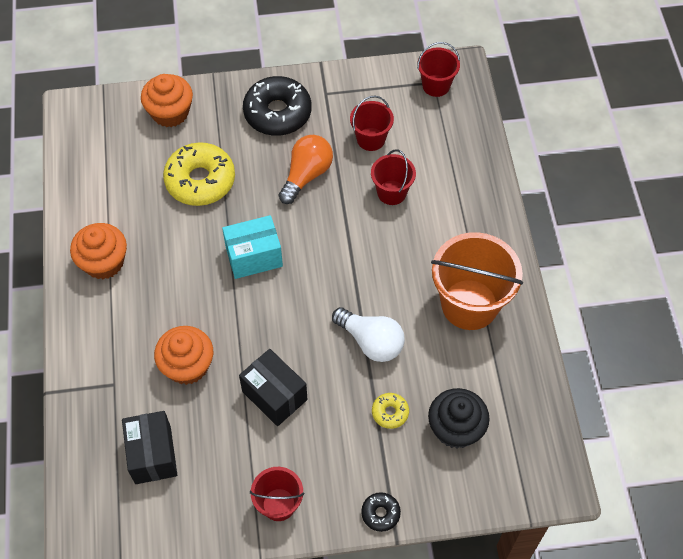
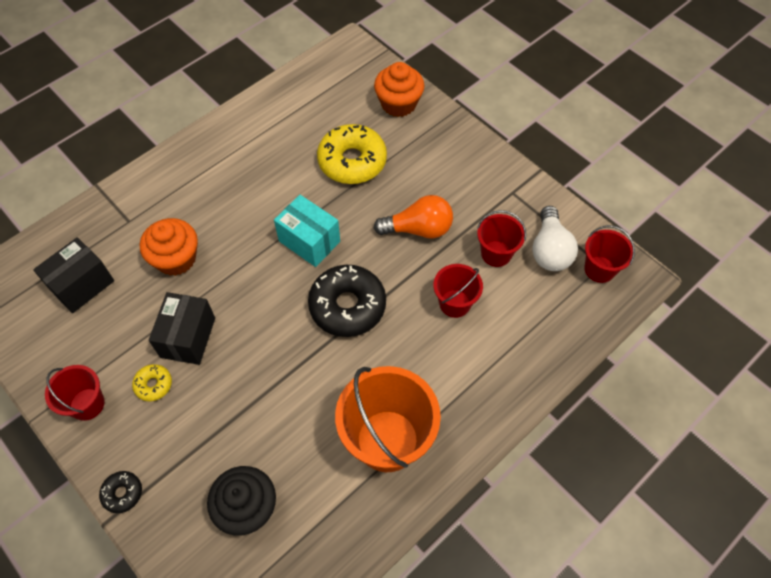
camera: 55 degrees right, 0 degrees up
orange cupcake [70,223,127,279] -> none
black donut [243,76,312,136] -> black donut moved to [308,265,386,337]
white light bulb [332,307,405,362] -> white light bulb moved to [532,206,578,271]
yellow donut [372,393,409,429] -> yellow donut moved to [132,364,172,401]

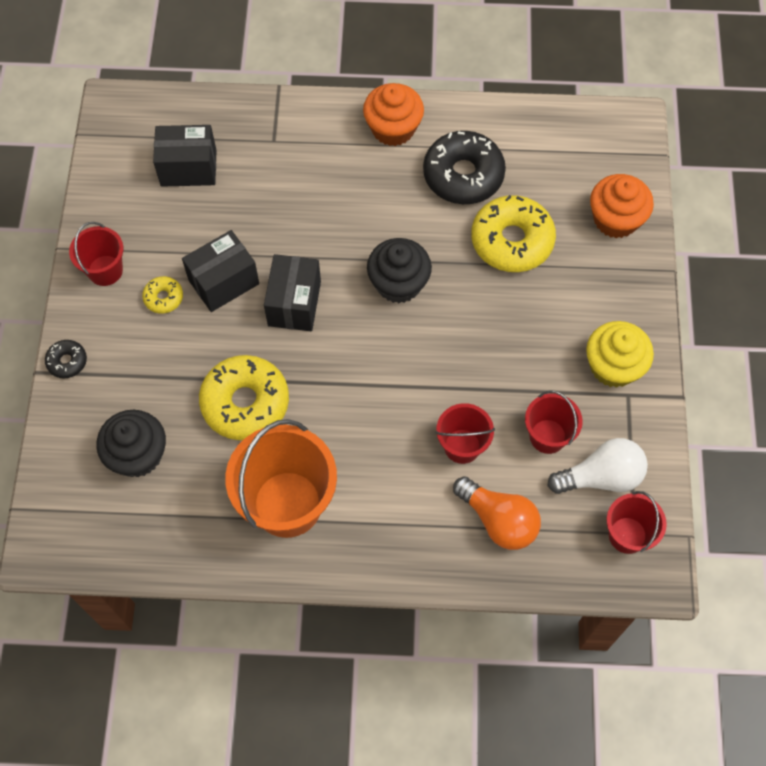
camera: 45 degrees right, 5 degrees up
orange cupcake [140,218,198,276] -> orange cupcake moved to [363,83,424,146]
turquoise box [274,195,340,267] -> black cupcake [367,238,432,303]
black donut [308,265,386,337] -> black donut moved to [423,131,506,204]
orange light bulb [374,195,453,239] -> orange light bulb moved to [453,476,541,550]
white light bulb [532,206,578,271] -> white light bulb turned 150 degrees counterclockwise [547,438,648,494]
none -> yellow donut [199,355,289,440]
none -> black box [264,254,321,331]
none -> yellow cupcake [586,321,654,388]

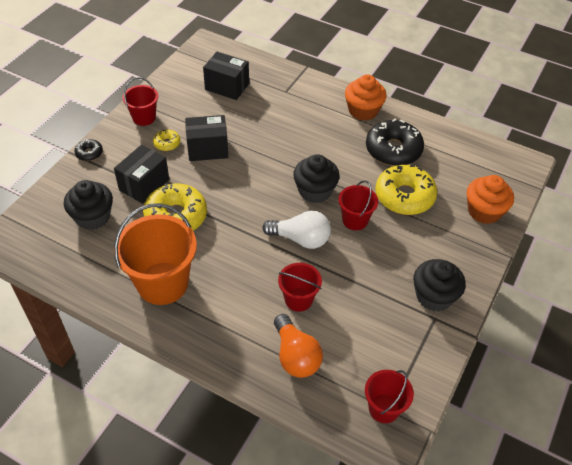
camera: 25 degrees right, 15 degrees down
black box [264,254,321,331] -> black box moved to [114,144,169,204]
red bucket [525,391,583,454] -> red bucket moved to [338,180,378,230]
white light bulb [547,438,648,494] -> white light bulb moved to [262,211,331,249]
yellow cupcake [586,321,654,388] -> black cupcake [413,259,466,312]

